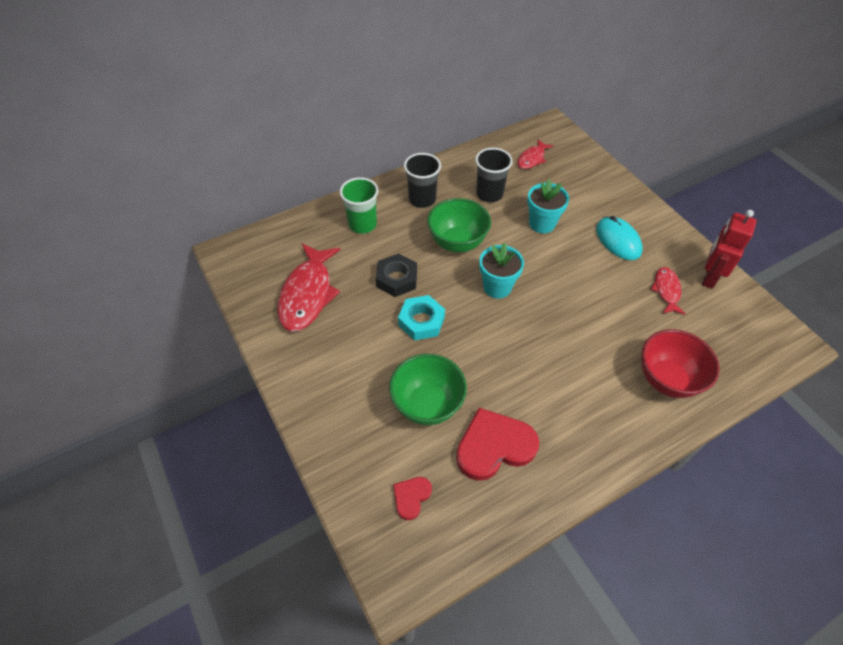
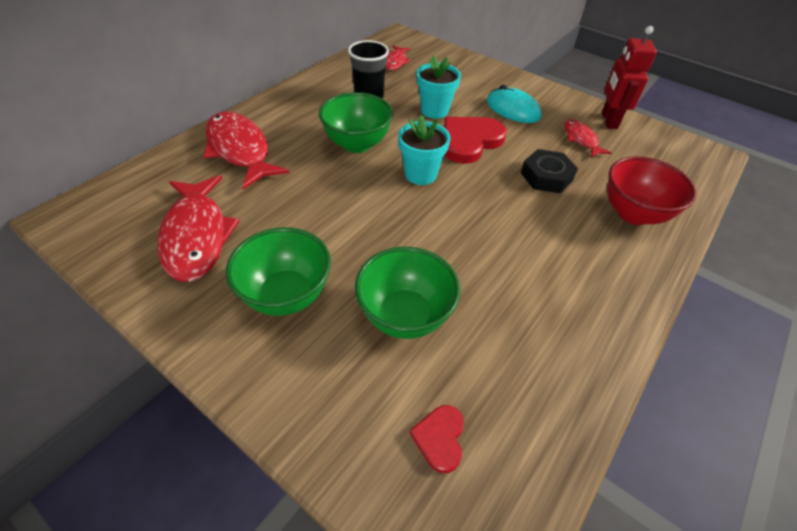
camera: 25 degrees left, 5 degrees down
green cup [340,177,378,234] -> red fish [203,111,290,189]
black nut [376,253,417,297] -> black nut moved to [521,149,578,193]
turquoise nut [398,295,445,340] -> none
black cup [404,153,441,208] -> none
red heart [456,408,539,481] -> red heart moved to [444,117,507,164]
none -> green bowl [226,227,331,316]

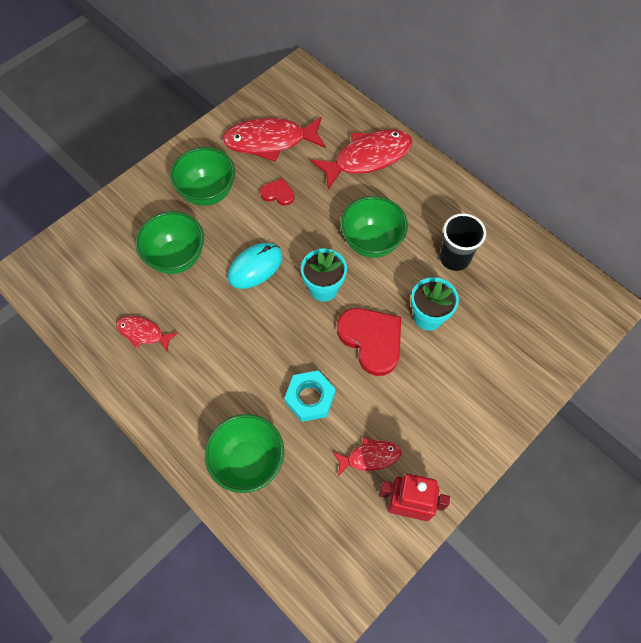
camera: 100 degrees right, 15 degrees up
red fish [385,45,411,70] -> red fish moved to [116,316,178,352]
red heart [410,405,464,473] -> red heart moved to [260,178,294,206]
turquoise mouse [487,85,541,123] -> turquoise mouse moved to [228,243,283,289]
black nut [521,149,578,193] -> turquoise nut [284,370,335,422]
red bowl [607,156,696,225] -> green bowl [205,414,284,493]

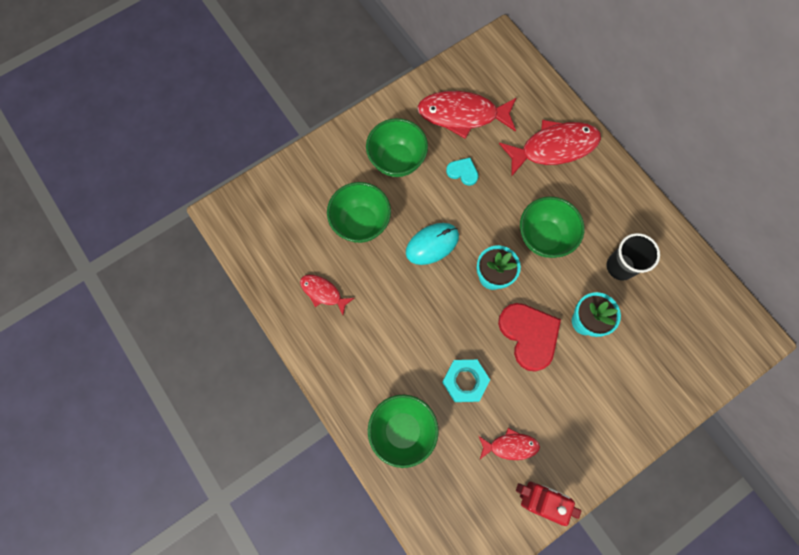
camera: 10 degrees right, 10 degrees up
red heart [260,178,294,206] -> turquoise heart [446,158,478,186]

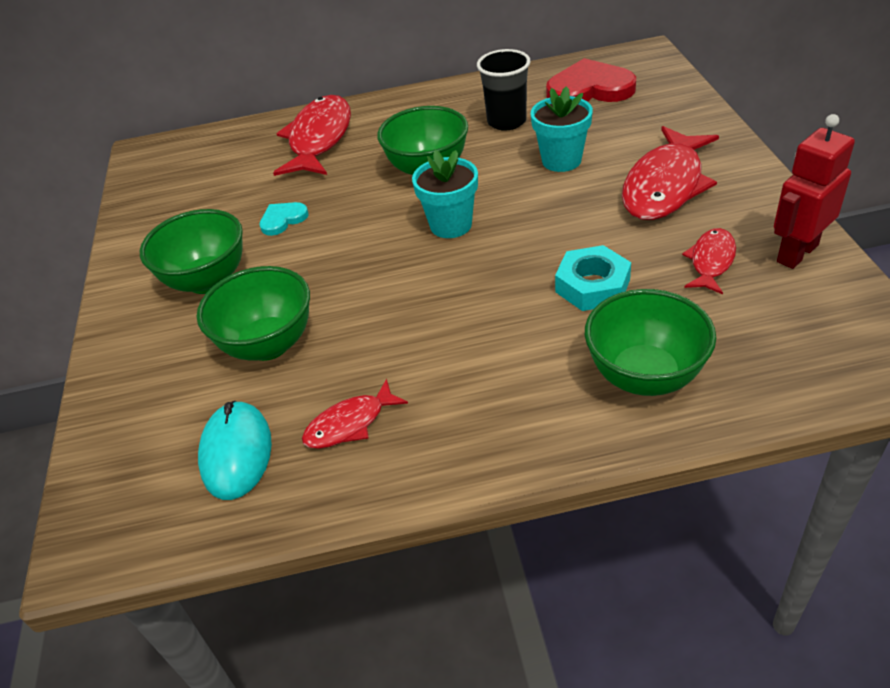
camera: 60 degrees left, 30 degrees down
turquoise mouse [406,223,459,265] -> turquoise mouse moved to [198,401,272,500]
red fish [417,91,517,139] -> red fish moved to [622,126,719,220]
red heart [498,303,561,371] -> red heart moved to [546,58,636,102]

